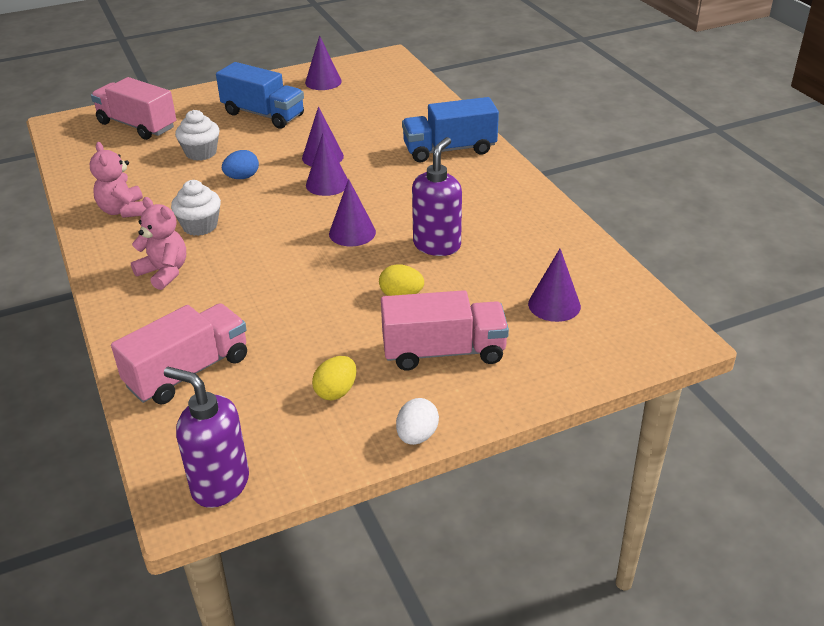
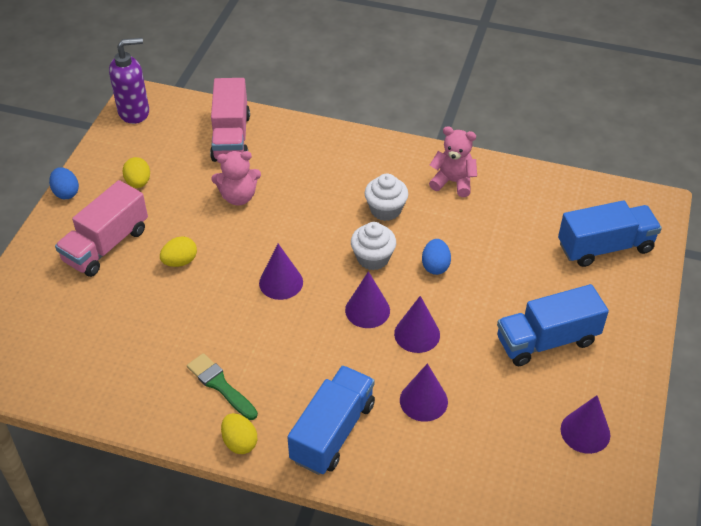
camera: 130 degrees right, 10 degrees up
pink truck [91,77,176,140] -> blue truck [558,200,662,267]
pink teddy bear [131,197,186,290] -> pink teddy bear moved to [211,151,261,206]
white cupcake [175,110,220,161] -> white cupcake moved to [351,222,396,270]
white egg [396,398,439,445] -> blue egg [49,167,79,199]
purple soap dispenser [412,137,462,256] -> none
purple cone [528,249,581,322] -> purple cone moved to [400,363,448,422]
none -> green brush [187,353,258,420]
none -> yellow egg [221,413,257,454]

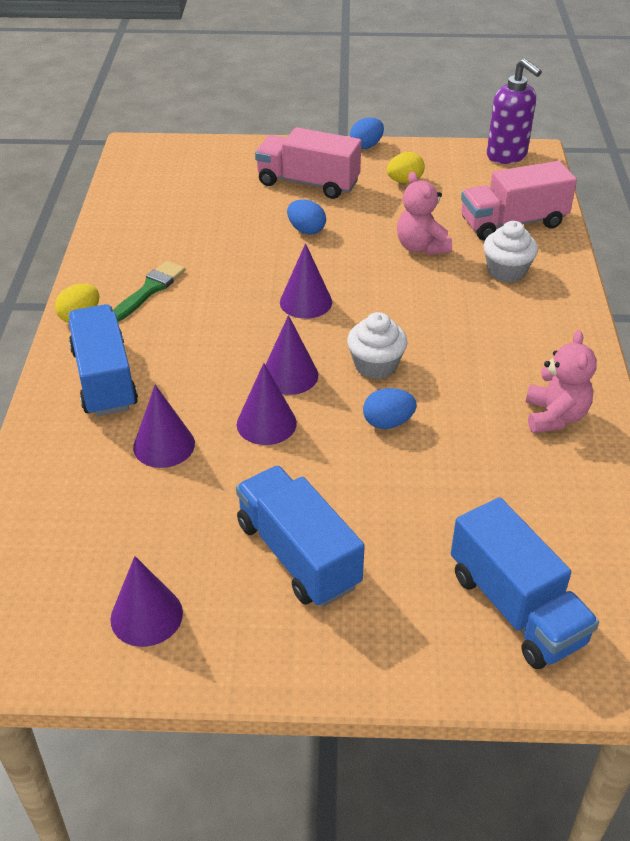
camera: 75 degrees right, 5 degrees down
yellow egg [160,236,197,267] -> blue egg [287,199,326,235]
blue truck [287,365,375,475] -> blue truck turned 120 degrees counterclockwise [68,304,138,417]
white cupcake [365,174,408,221] -> white cupcake moved to [484,221,538,283]

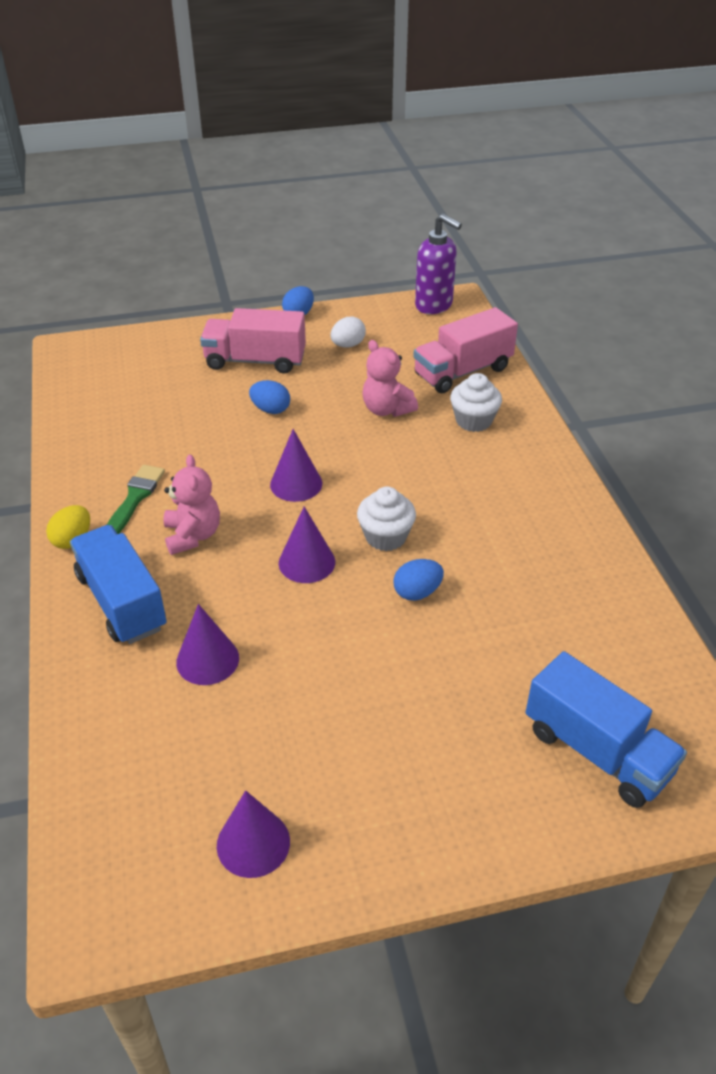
camera: 15 degrees left, 0 degrees up
blue truck [236,466,365,607] -> none
purple cone [237,363,297,445] -> none
yellow egg [387,152,425,183] -> white egg [330,317,366,347]
pink teddy bear [526,330,597,433] -> pink teddy bear moved to [163,455,220,555]

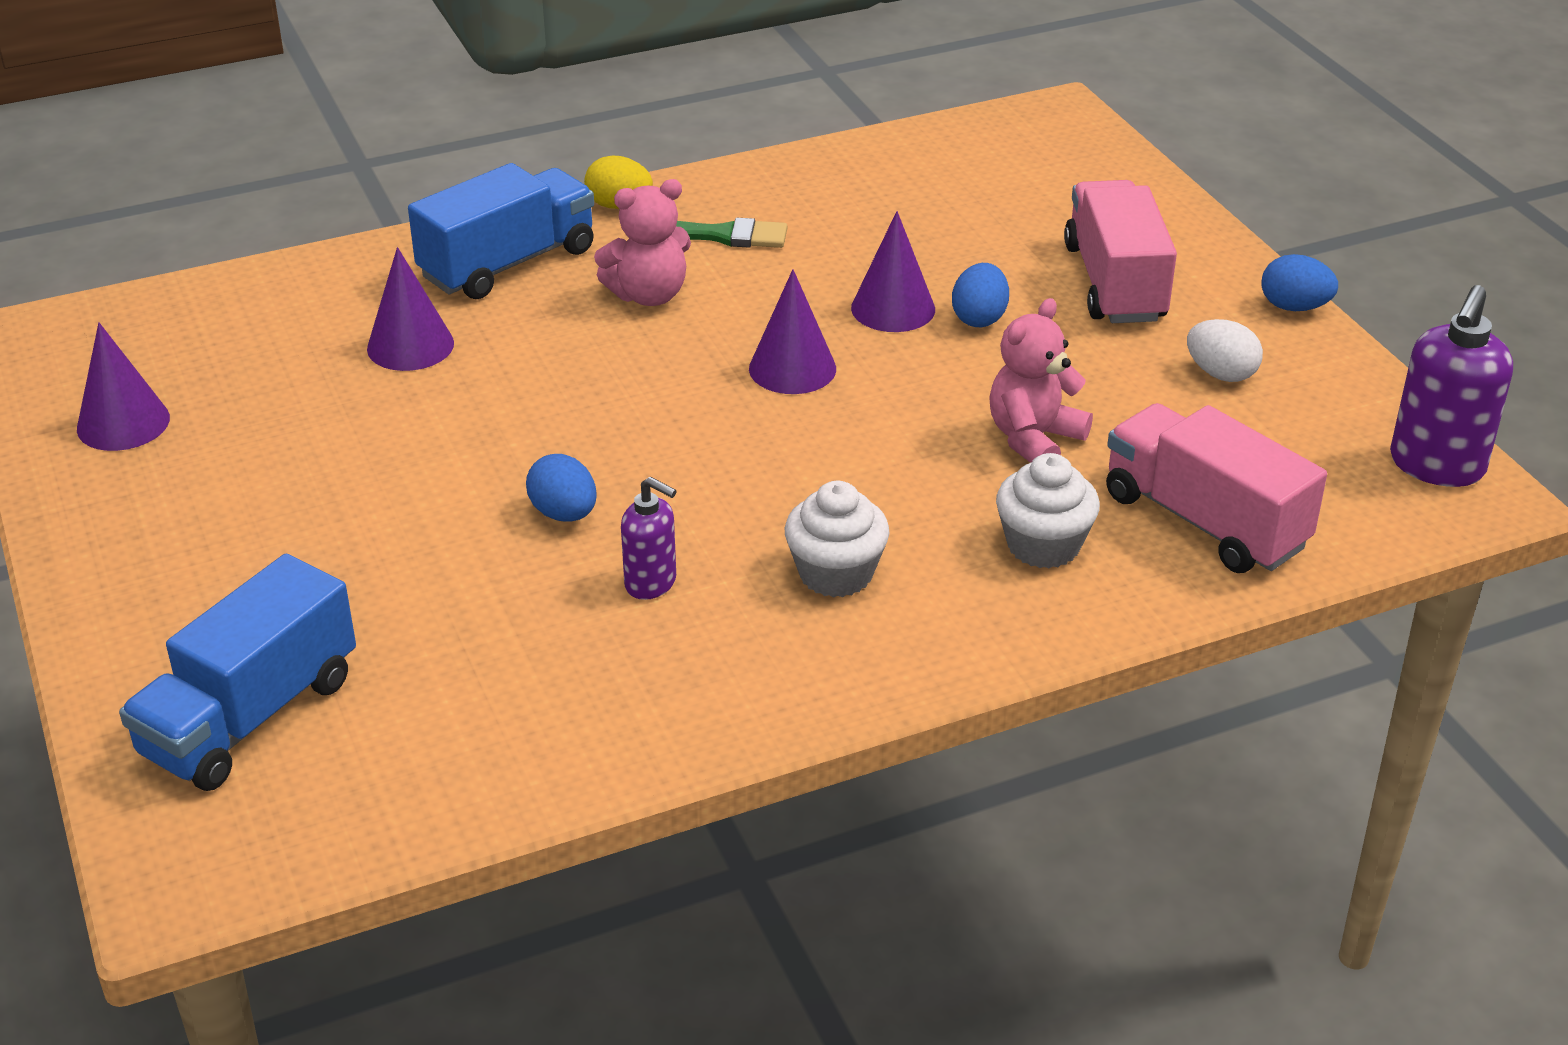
camera: 80 degrees right, 5 degrees down
purple cone [279,506,335,583] -> purple cone moved to [851,211,935,332]
white cupcake [357,487,416,551] -> white cupcake moved to [785,481,890,598]
none -> purple soap dispenser [621,477,677,600]

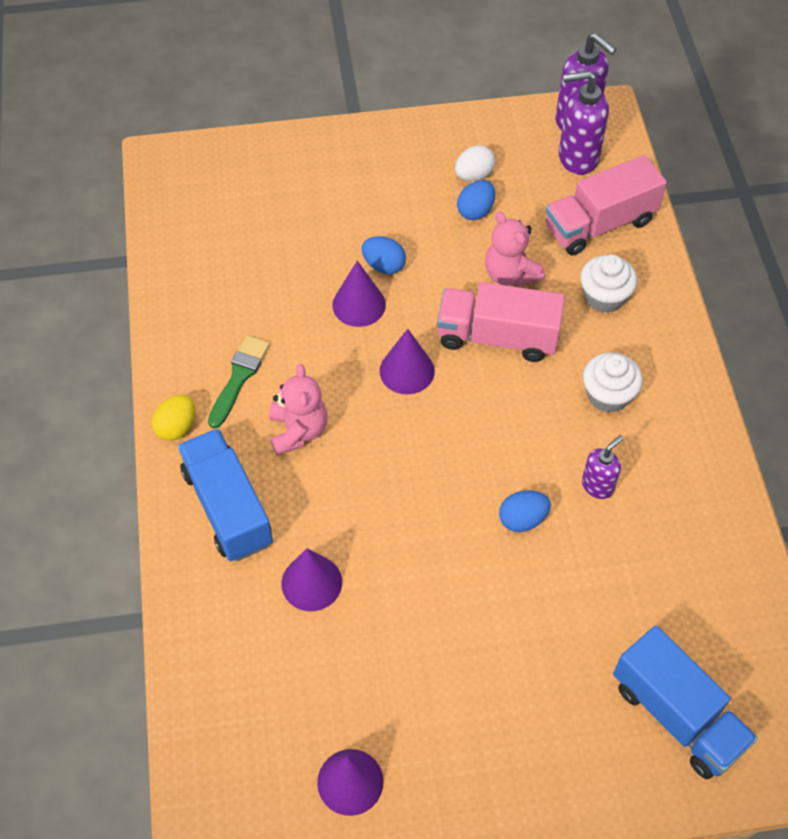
camera: 75 degrees left, 20 degrees up
pink truck [1064,180,1177,323] -> pink truck moved to [437,282,565,362]
blue egg [1261,254,1338,311] -> blue egg moved to [457,180,495,220]
none -> purple soap dispenser [559,70,609,175]

